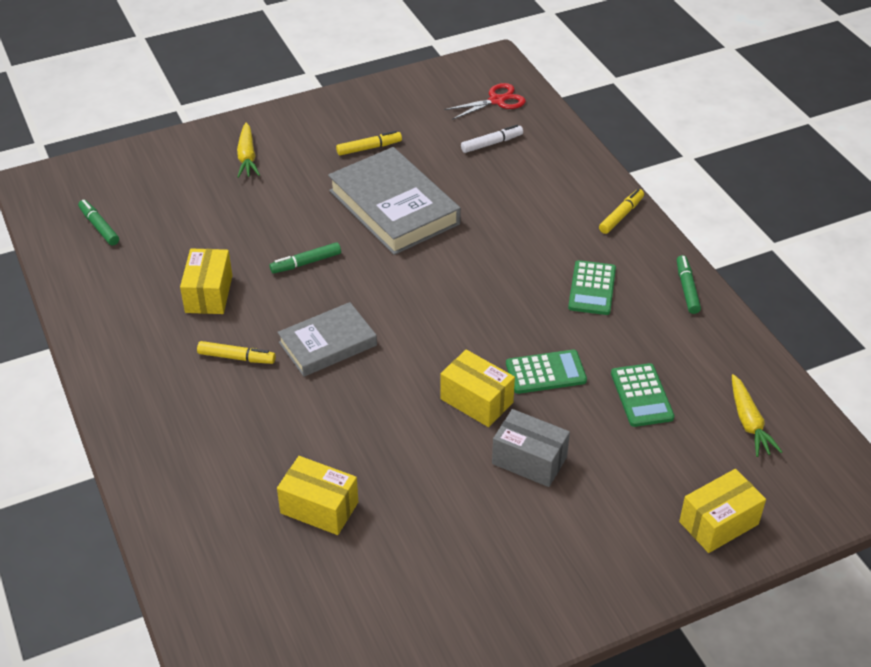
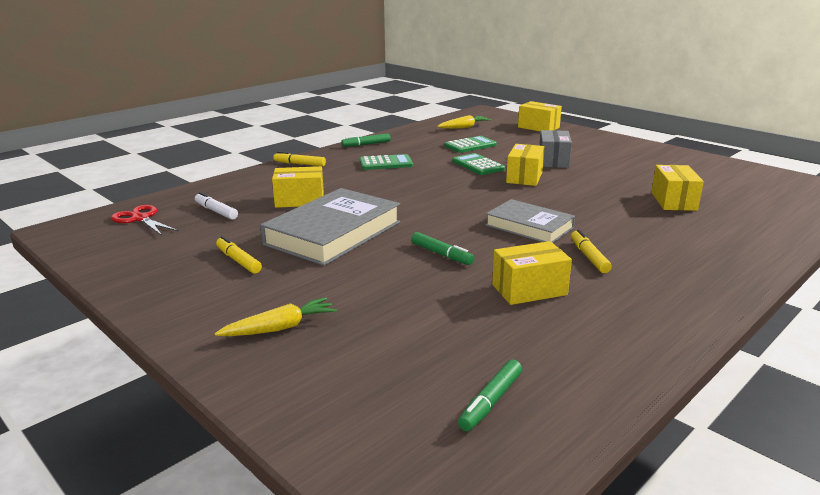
camera: 110 degrees left, 20 degrees down
none -> yellow box [272,166,324,208]

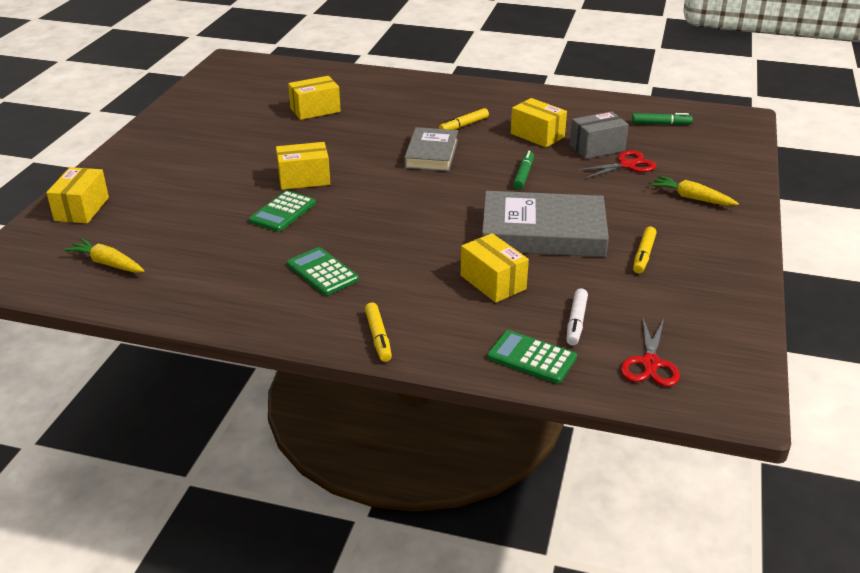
camera: 120 degrees left, 10 degrees up
green marker [341,133,391,147] -> none
green calculator [444,136,497,153] -> green calculator moved to [487,330,577,384]
grey box [539,130,572,168] -> grey box moved to [570,111,629,159]
none -> red scissors [575,150,656,179]

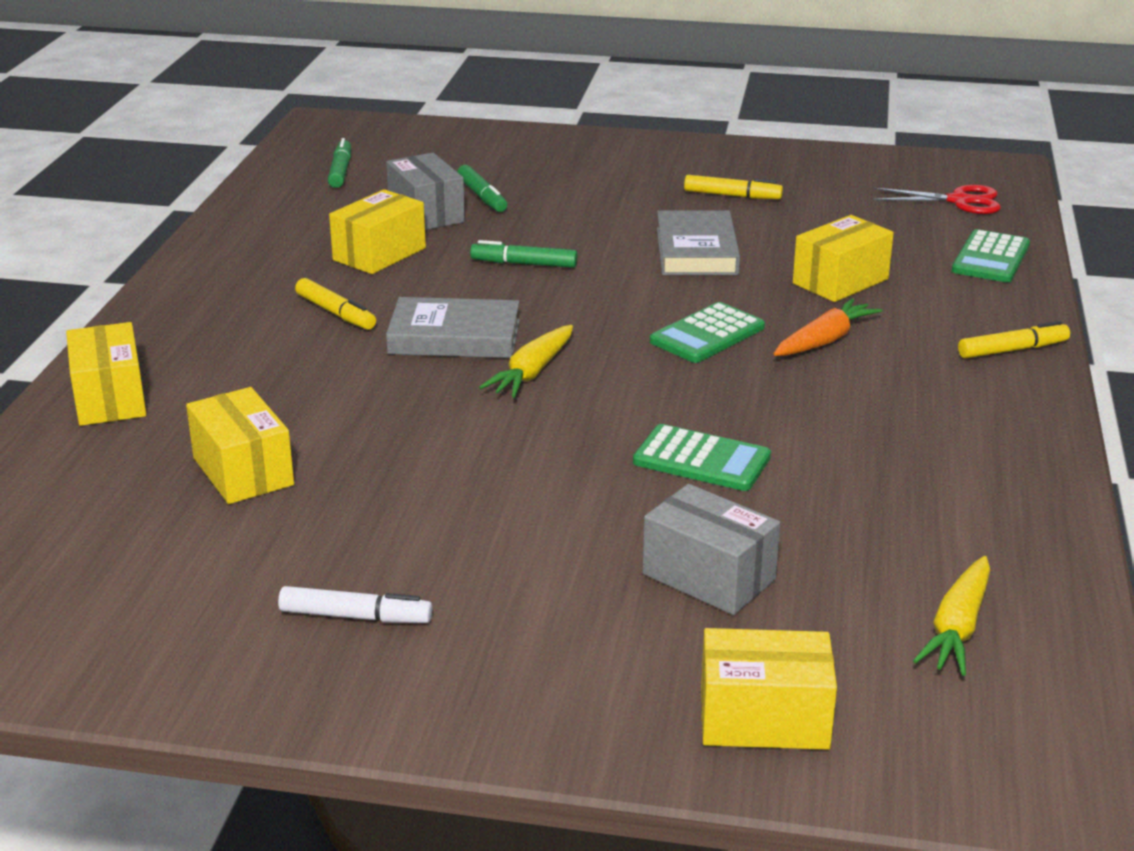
camera: 95 degrees left, 5 degrees down
yellow box [276,142,330,190] -> yellow box moved to [66,322,146,426]
green calculator [287,247,359,295] -> green calculator moved to [650,302,765,363]
grey book [482,191,609,257] -> grey book [657,210,740,275], size x0.63
white marker [566,288,588,345] -> white marker moved to [278,586,432,623]
red scissors [575,150,656,179] -> green marker [457,165,507,212]
yellow carrot [651,176,739,206] -> yellow carrot moved to [479,325,573,398]
none -> grey box [643,484,780,615]
none -> orange carrot [774,298,882,356]

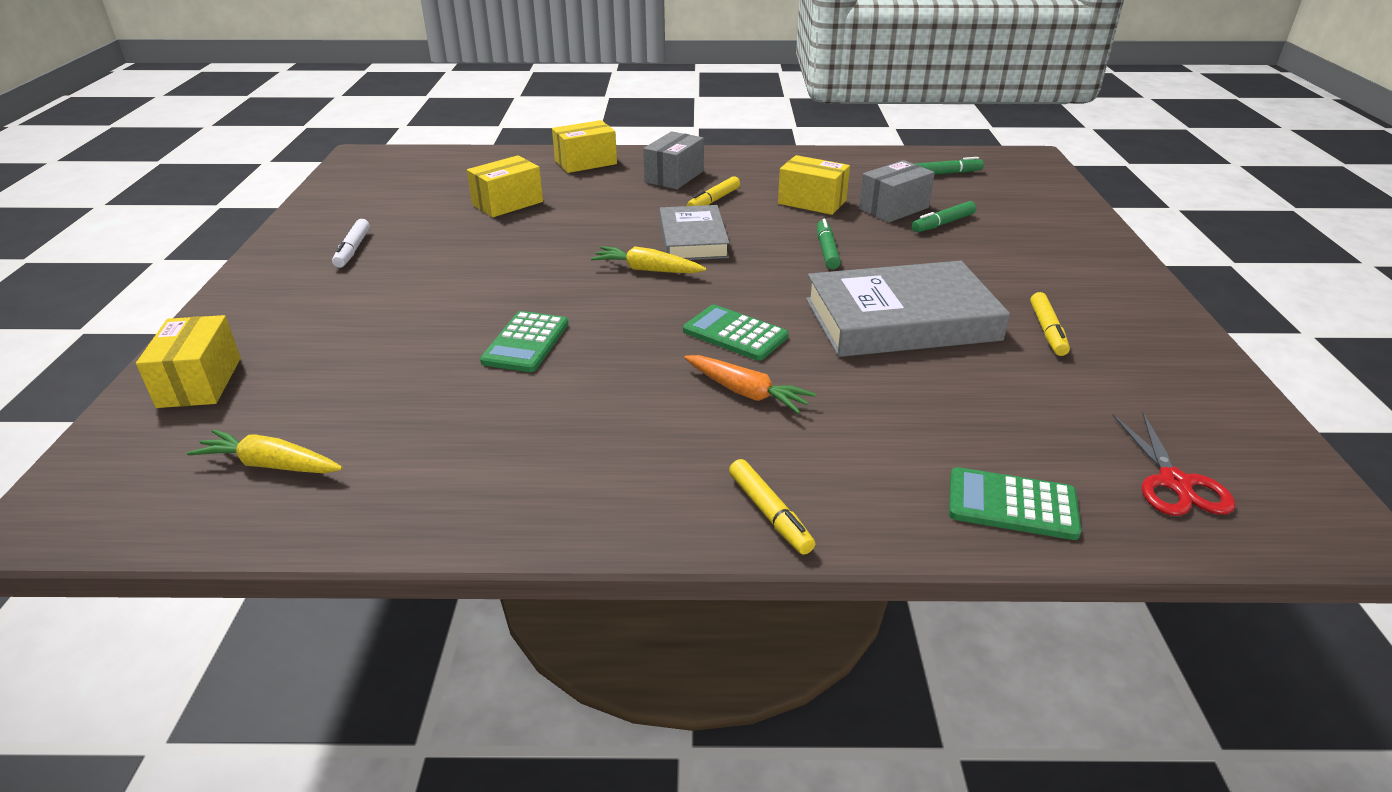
camera: 80 degrees right, 5 degrees up
grey box [643,484,780,615] -> grey box moved to [643,131,704,189]
grey book [657,210,740,275] -> grey book [806,261,1010,357], size x1.60
yellow box [793,215,894,302] -> none

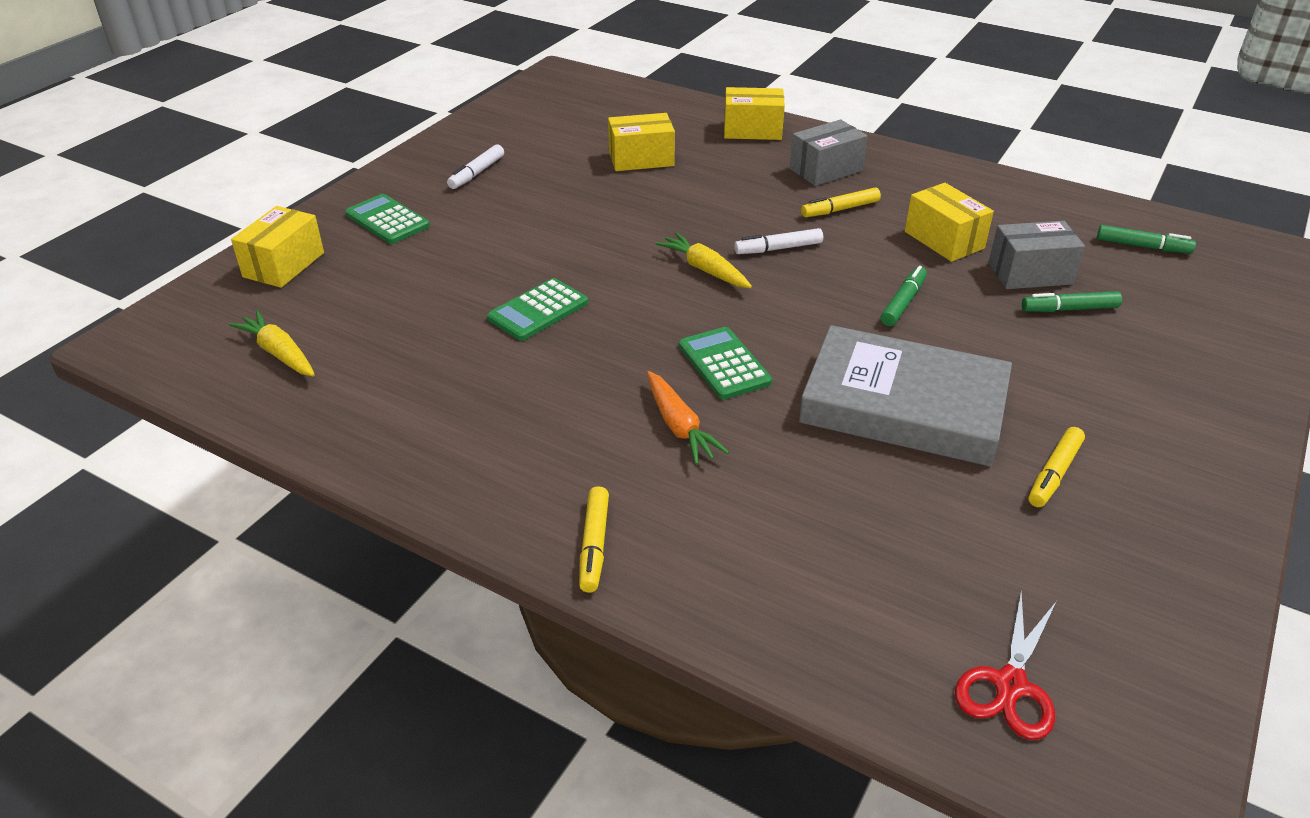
camera: 30 degrees right, 5 degrees up
grey book [660,205,729,260] -> white marker [734,228,823,254]
green calculator [949,467,1081,540] -> green calculator moved to [345,194,430,244]

